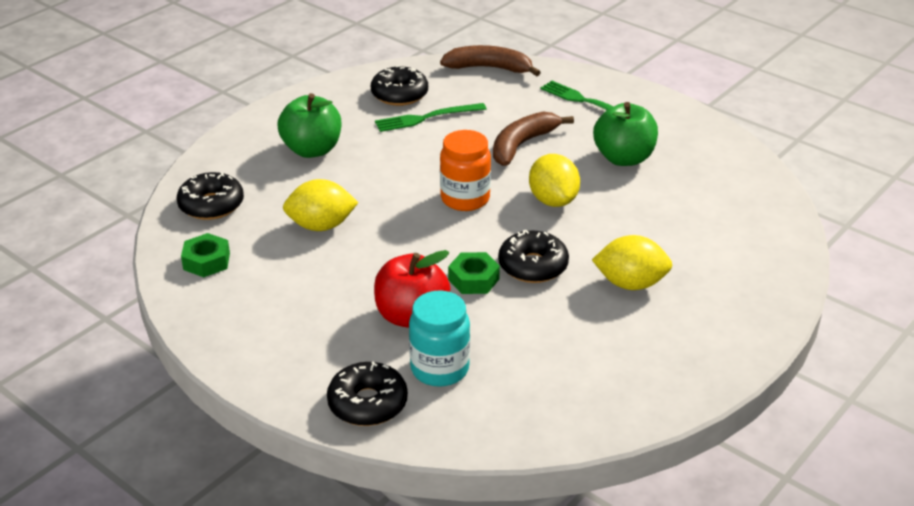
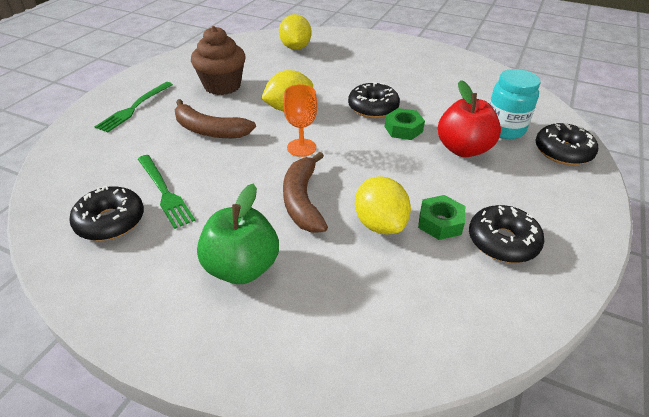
camera: 105 degrees left, 5 degrees up
black donut [177,172,244,220] -> black donut moved to [469,205,544,263]
green nut [181,233,230,277] -> green nut moved to [418,195,465,240]
brown banana [440,45,541,76] -> brown banana moved to [283,152,328,233]
orange jar [440,130,491,211] -> orange goblet [283,84,317,157]
yellow lemon [592,235,672,290] -> yellow lemon moved to [279,14,312,50]
green apple [593,102,658,166] -> brown cupcake [191,26,246,95]

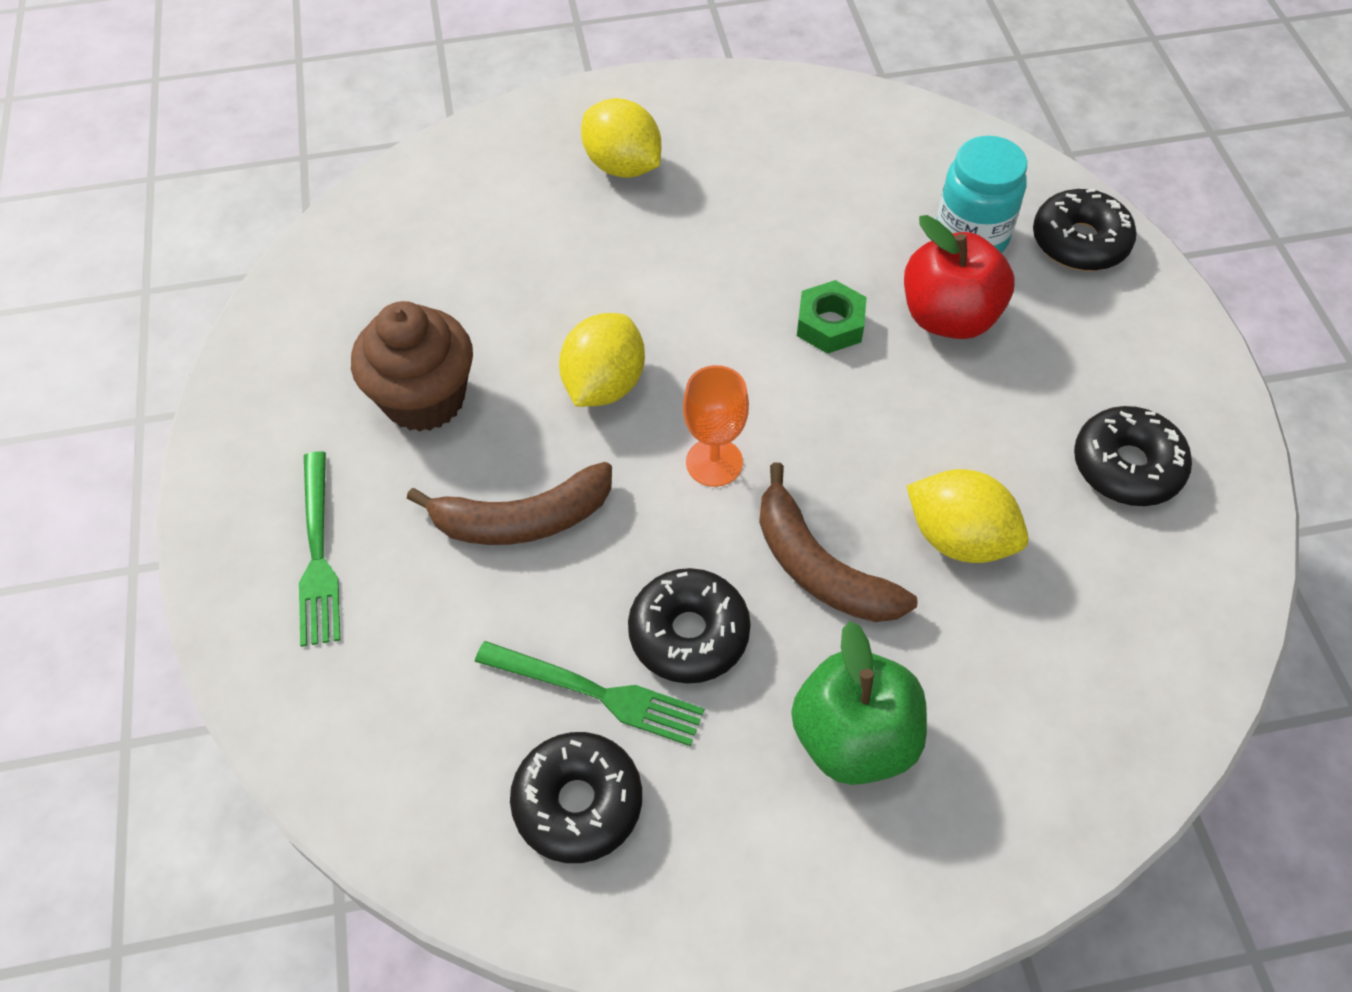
camera: 35 degrees left, 15 degrees up
yellow lemon [279,14,312,50] -> yellow lemon moved to [581,98,661,178]
black donut [348,82,400,118] -> black donut moved to [628,568,751,684]
green nut [418,195,465,240] -> none

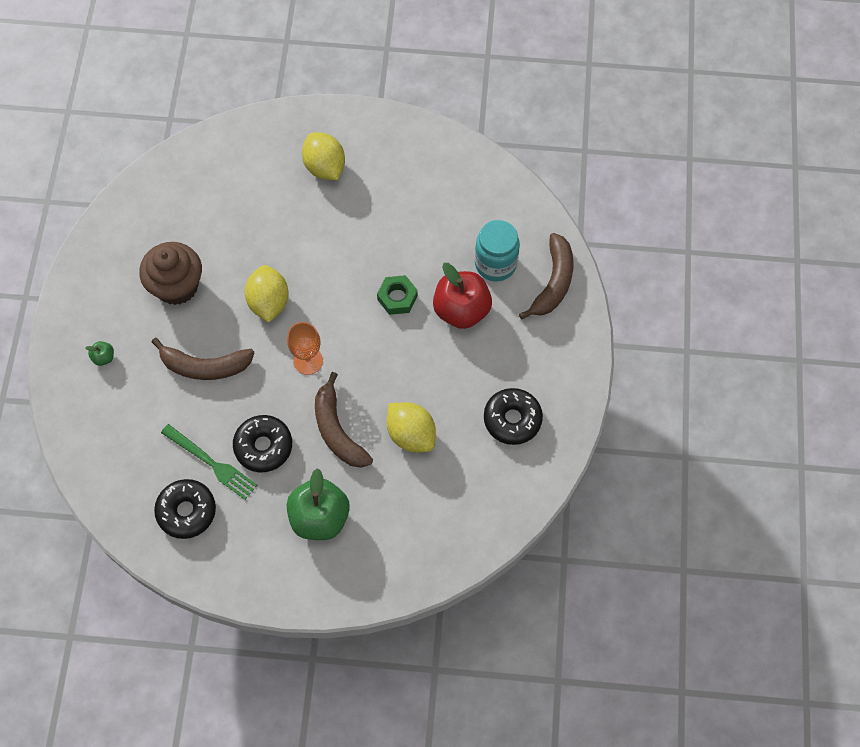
camera: 15 degrees right, 10 degrees up
green fork [299,451,340,647] -> green apple [85,341,114,366]
yellow lemon [559,313,645,407] -> yellow lemon turned 45 degrees counterclockwise [244,265,289,322]
black donut [1033,189,1137,271] -> brown banana [519,233,573,319]

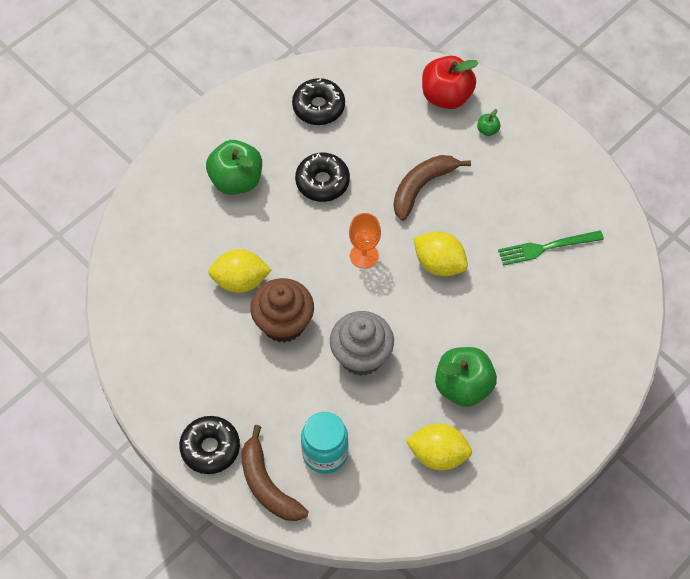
camera: 130 degrees right, 5 degrees down
brown cupcake [139,242,202,305] -> brown cupcake moved to [250,278,314,343]
green fork [161,424,257,500] -> green fork moved to [498,231,604,266]
yellow lemon [302,132,345,180] -> yellow lemon moved to [405,423,472,470]
brown banana [315,372,373,468] -> none
green nut [377,275,418,315] -> grey cupcake [330,311,394,376]
red apple [433,263,492,329] -> red apple moved to [422,56,478,109]
black donut [484,388,543,445] -> black donut moved to [179,416,240,474]
none -> green apple [435,347,497,407]

